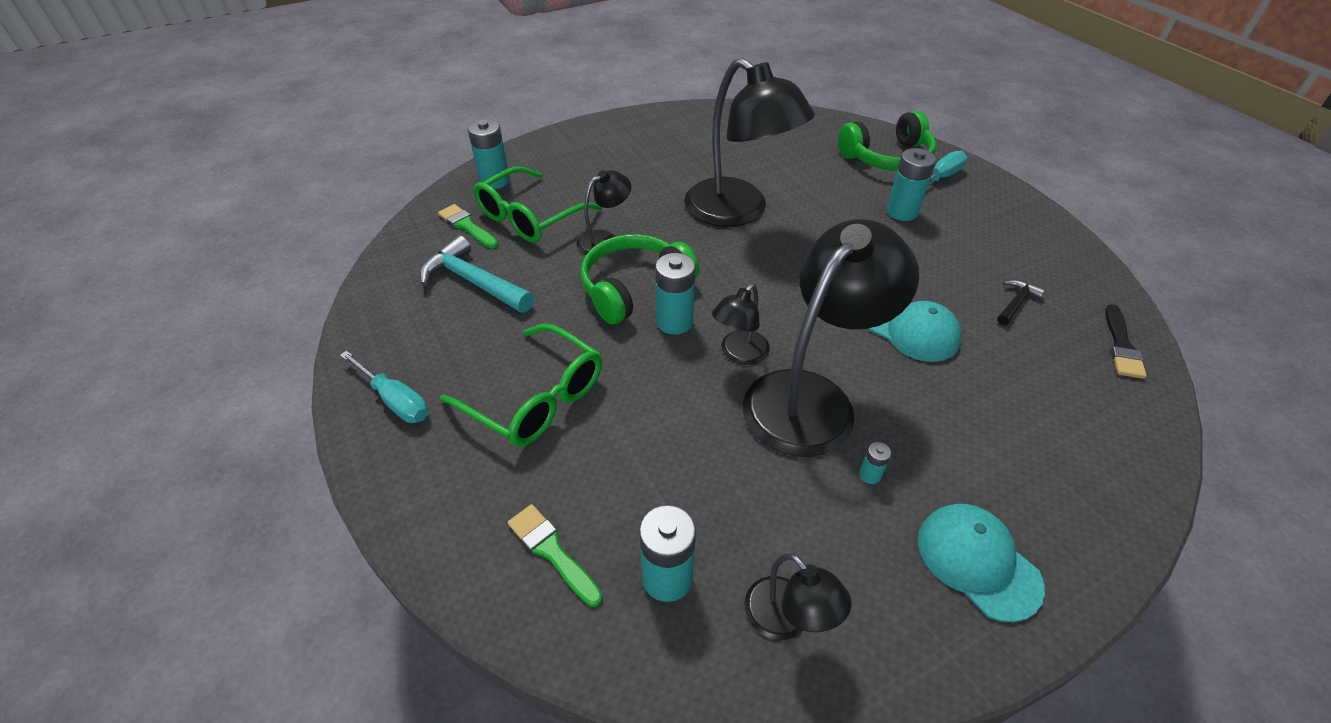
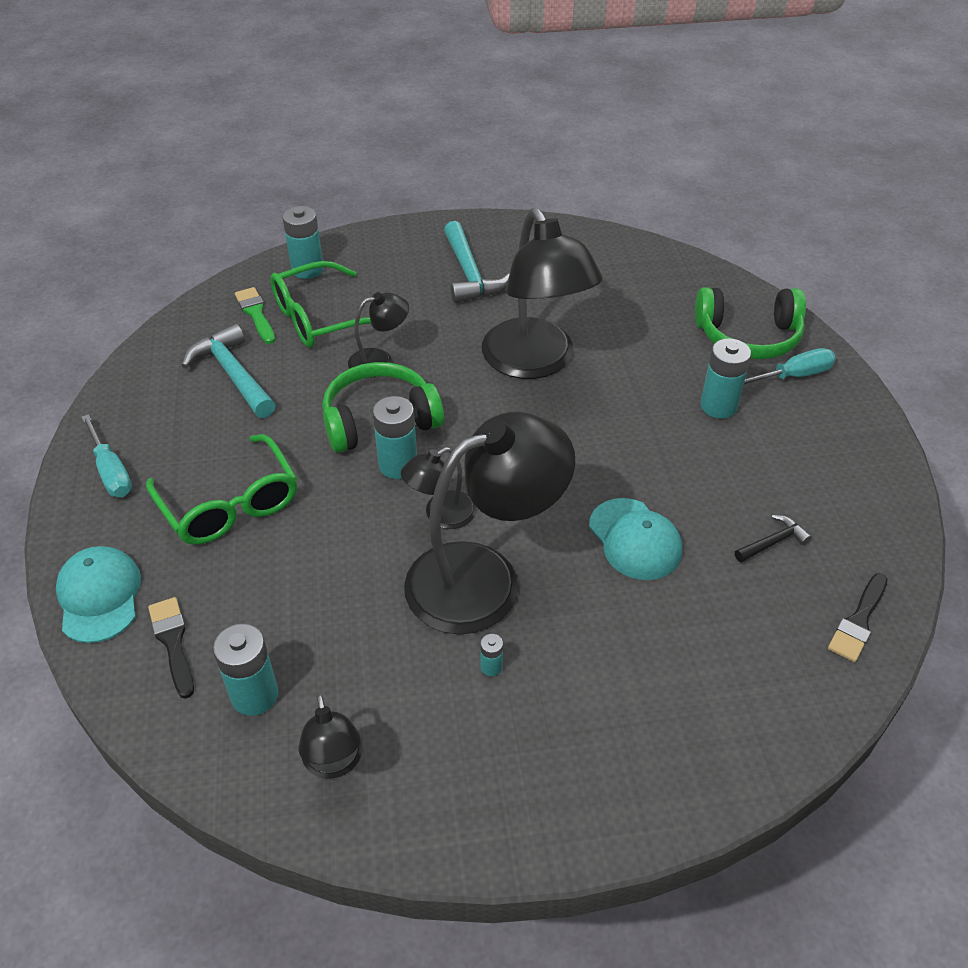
camera: 20 degrees right, 0 degrees up
green brush [508,504,603,607] -> black brush [148,597,194,699]
turquoise cap [918,504,1045,622] -> turquoise cap moved to [56,546,141,643]
none -> turquoise hammer [444,221,510,303]

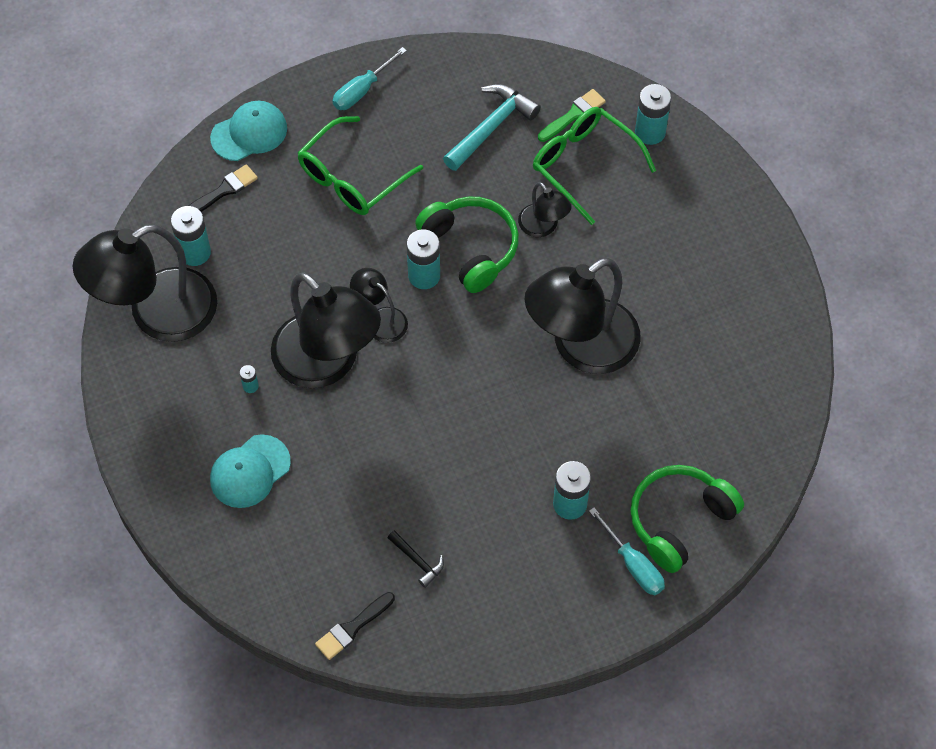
camera: 75 degrees right, 15 degrees up
black lamp [298,694,363,779] -> black lamp [72,224,217,342], size x2.10
turquoise hammer [444,221,510,303] -> none
turquoise cap [589,498,682,580] -> turquoise cap moved to [210,434,291,508]
green headphones [695,287,806,359] -> green headphones turned 60 degrees clockwise [630,465,744,573]
black brush [828,573,888,662] -> black brush turned 60 degrees counterclockwise [315,592,395,660]

